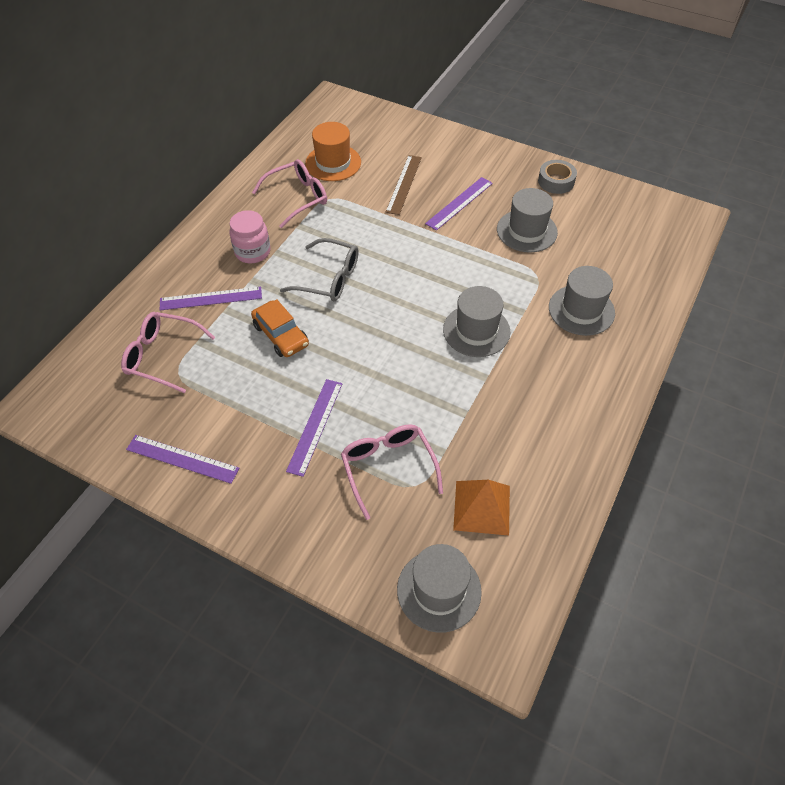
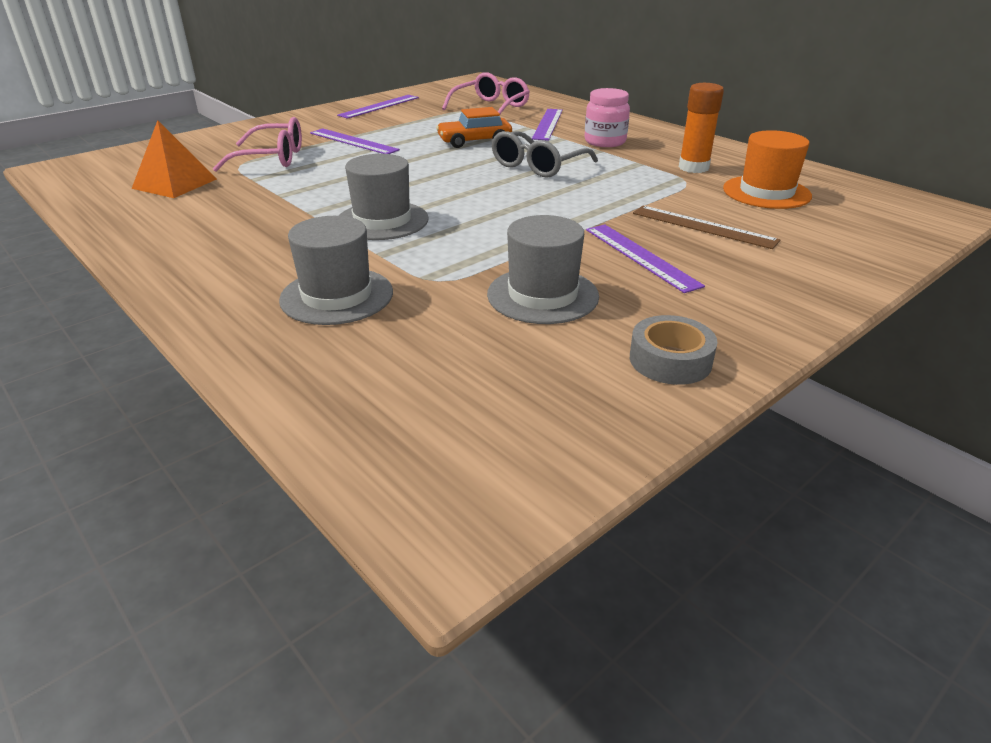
camera: 110 degrees right, 20 degrees down
pink glasses [252,159,327,228] -> orange glue stick [679,83,724,173]
grey hat [397,544,482,633] -> none

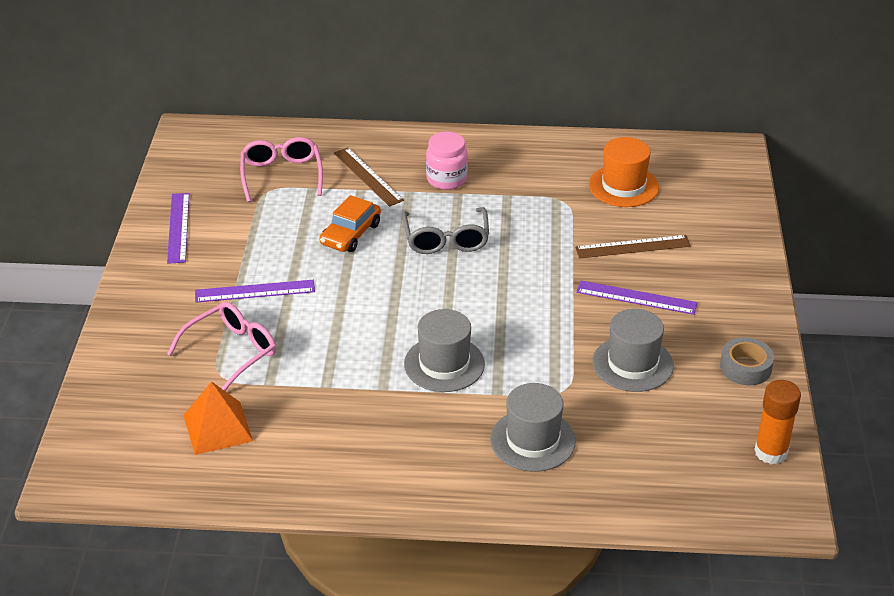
camera: 45 degrees left, 5 degrees up
purple ruler [532,109,563,141] -> brown ruler [334,147,404,206]
orange glue stick [679,83,724,173] -> orange glue stick moved to [754,380,801,464]

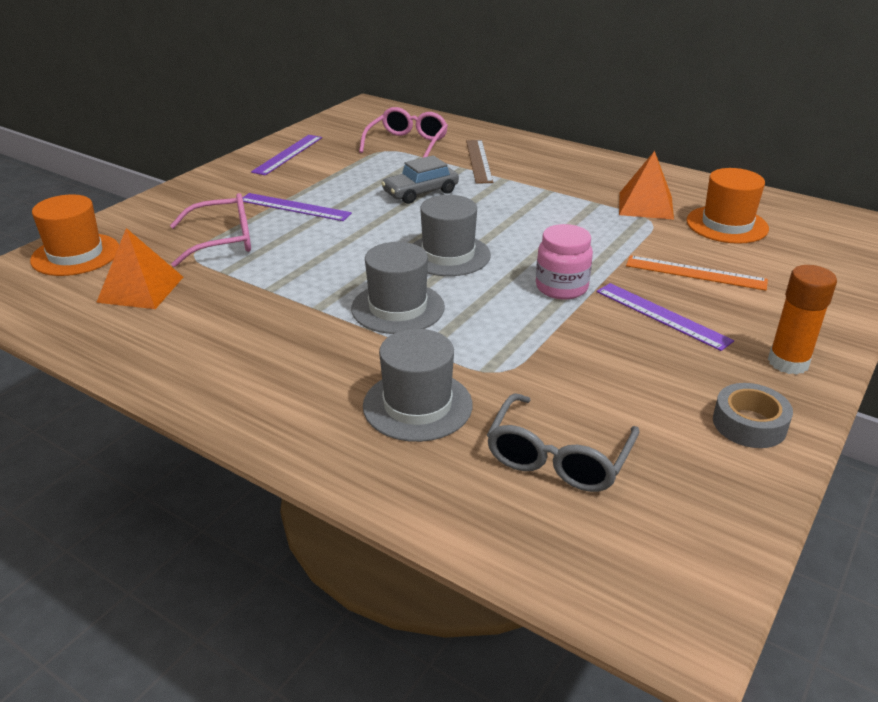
camera: 30 degrees right, 5 degrees down
orange car [320,195,381,252] -> grey car [381,155,459,204]
grey glasses [402,207,489,254] -> grey glasses moved to [487,393,640,492]
pink jar [426,132,468,190] -> pink jar moved to [536,224,593,300]
brown ruler [575,235,691,258] -> orange ruler [626,256,768,291]
grey hat [593,309,674,392] -> grey hat moved to [412,195,491,276]
orange glue stick [754,380,801,464] -> orange glue stick moved to [768,265,837,375]
none -> orange hat [30,194,119,276]
none -> orange pyramid [619,151,674,220]

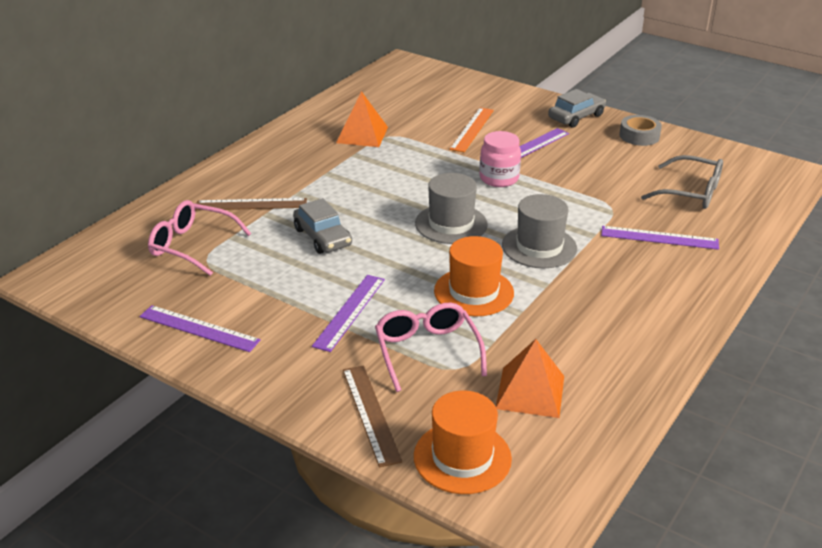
camera: 90 degrees left, 0 degrees up
grey hat [363,329,473,442] -> purple ruler [601,226,719,250]
orange hat [686,168,769,244] -> orange hat moved to [434,236,514,317]
orange glue stick [768,265,837,375] -> grey car [548,89,606,128]
none -> brown ruler [343,365,402,467]

